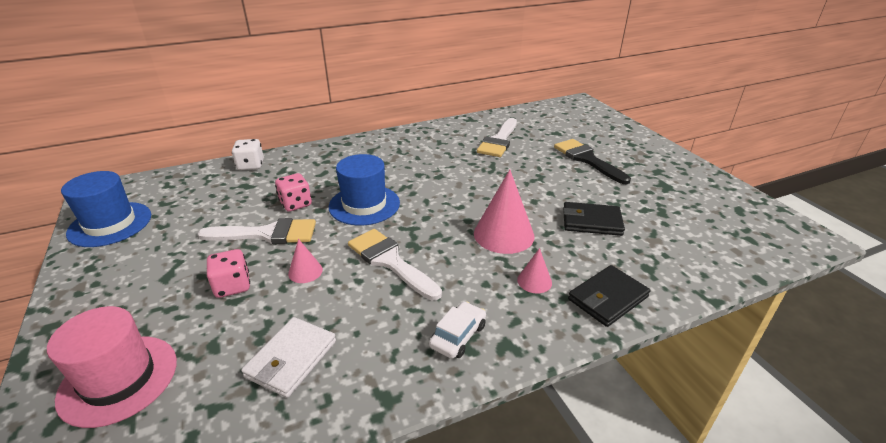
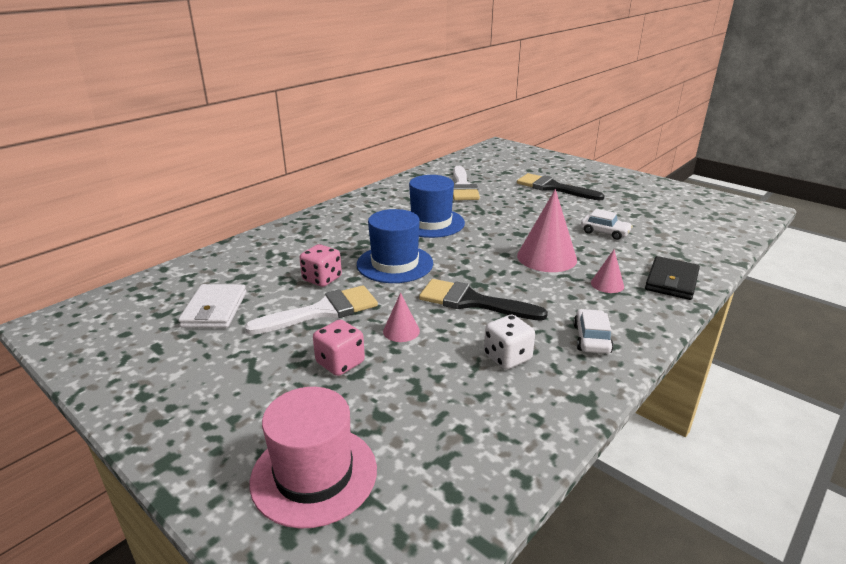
camera: 25 degrees left, 5 degrees down
blue hat [61,171,151,247] -> blue hat moved to [409,175,465,238]
white dice [232,139,264,170] -> white dice moved to [484,315,535,369]
white wallet [241,317,336,398] -> white wallet moved to [178,284,246,328]
white brush [348,229,442,300] -> black brush [419,279,548,321]
black wallet [563,202,625,236] -> white car [581,209,633,240]

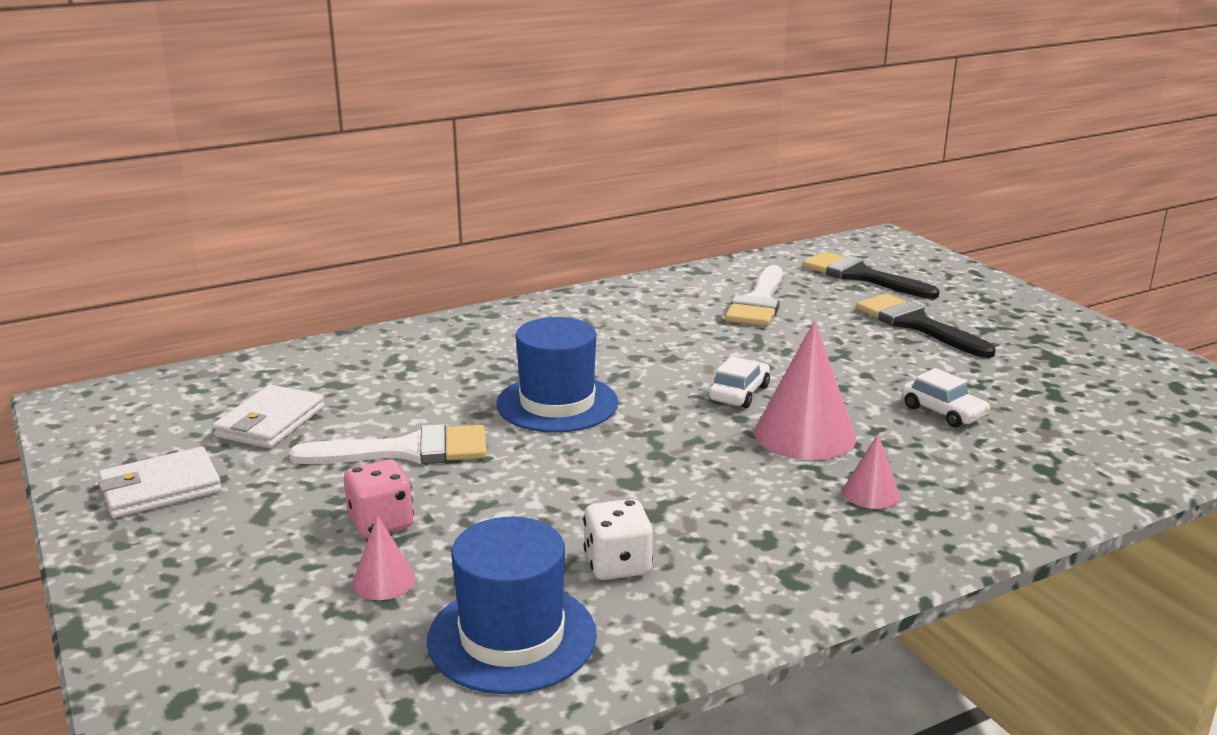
camera: 20 degrees right, 5 degrees down
pink hat [250,387,377,529] -> none
pink dice [299,244,342,287] -> none
pink cone [383,293,420,342] -> pink cone moved to [352,515,416,600]
blue hat [409,175,465,238] -> blue hat moved to [427,517,597,694]
black brush [419,279,548,321] -> black brush moved to [803,251,940,299]
white car [573,309,614,354] -> white car moved to [708,356,770,408]
black wallet [645,256,700,300] -> none
none -> white wallet [98,447,222,518]

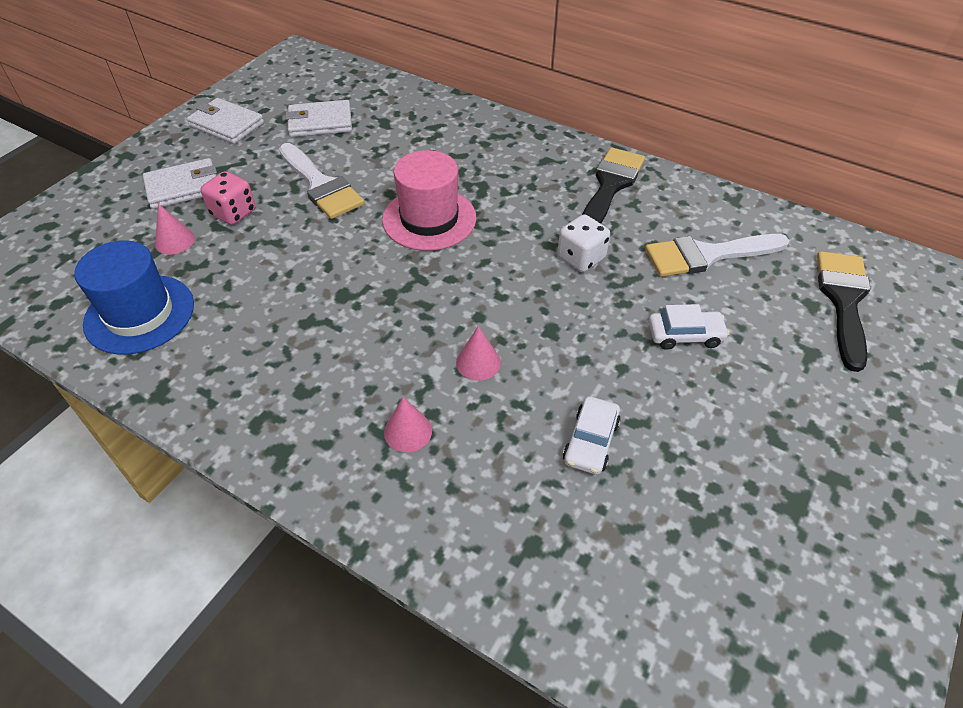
camera: 60 degrees right, 25 degrees up
blue hat [497,317,618,433] -> pink hat [382,150,476,251]
white dice [583,499,653,580] -> white dice moved to [558,214,610,272]
white car [708,356,770,408] -> white car moved to [649,304,729,350]
pink cone [755,321,856,460] -> pink cone [456,326,501,381], size x0.51
black brush [856,294,995,358] -> black brush moved to [582,147,645,224]
none -> white wallet [143,158,217,209]

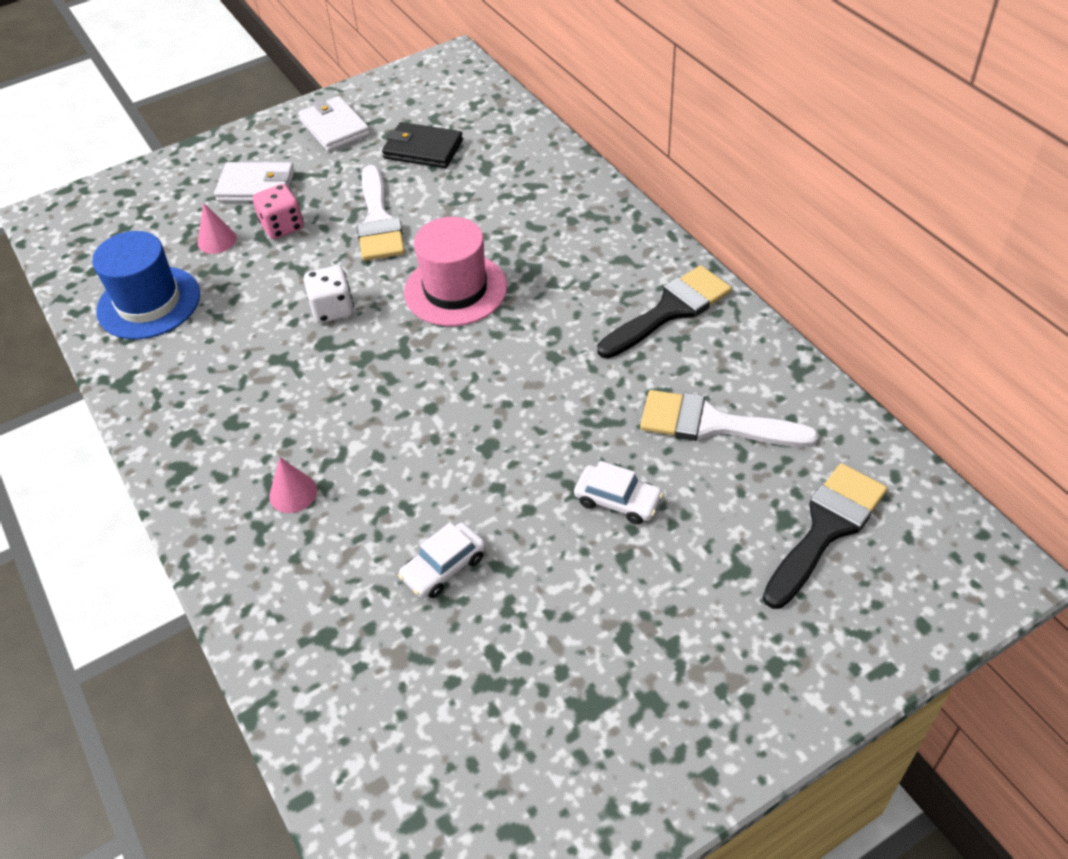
camera: 30 degrees right, 0 degrees up
white wallet [286,100,352,137] -> black wallet [382,122,463,168]
pink cone [456,326,501,381] -> none
white dice [558,214,610,272] -> white dice moved to [304,265,354,323]

